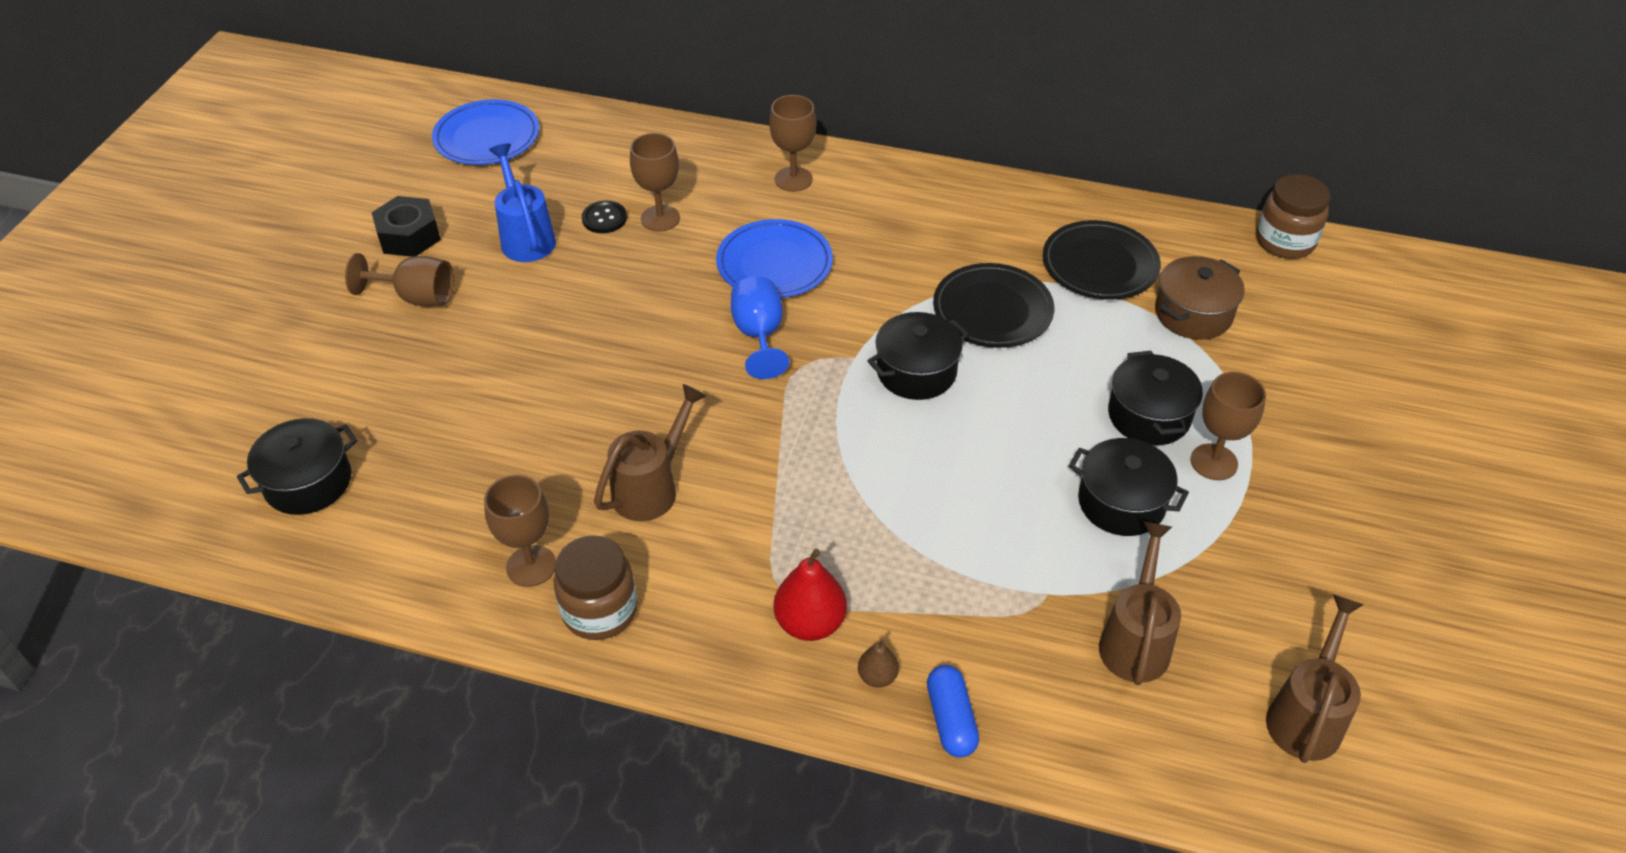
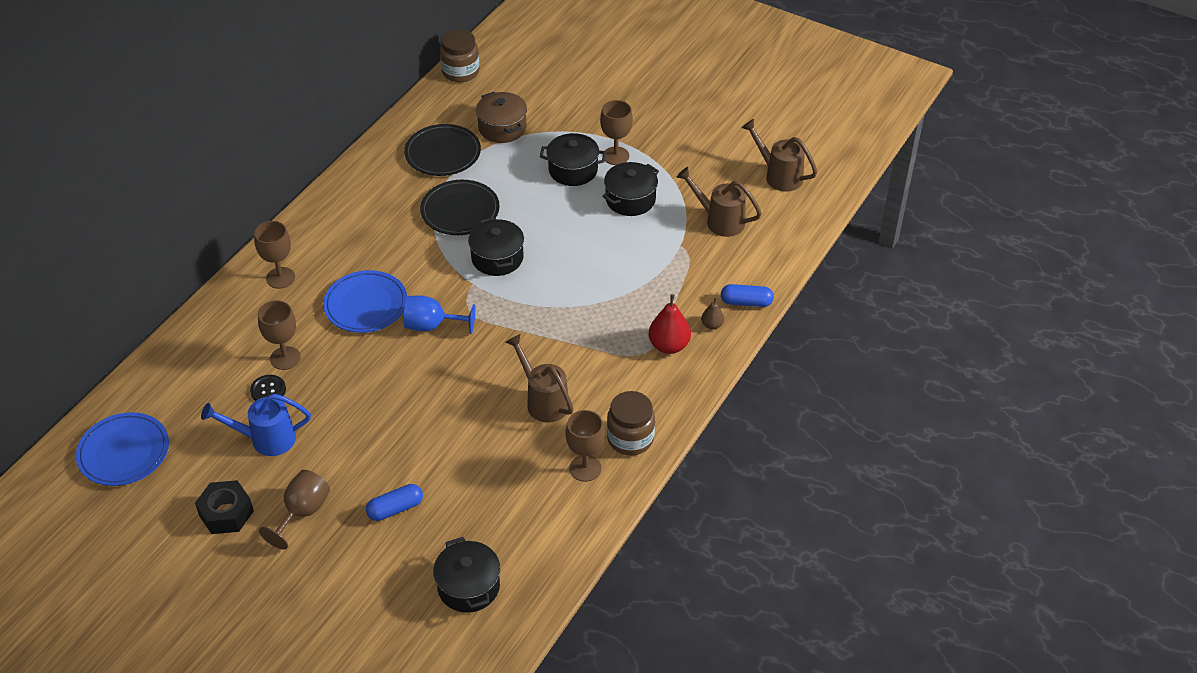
camera: 75 degrees left, 0 degrees up
none -> blue capsule [366,484,423,521]

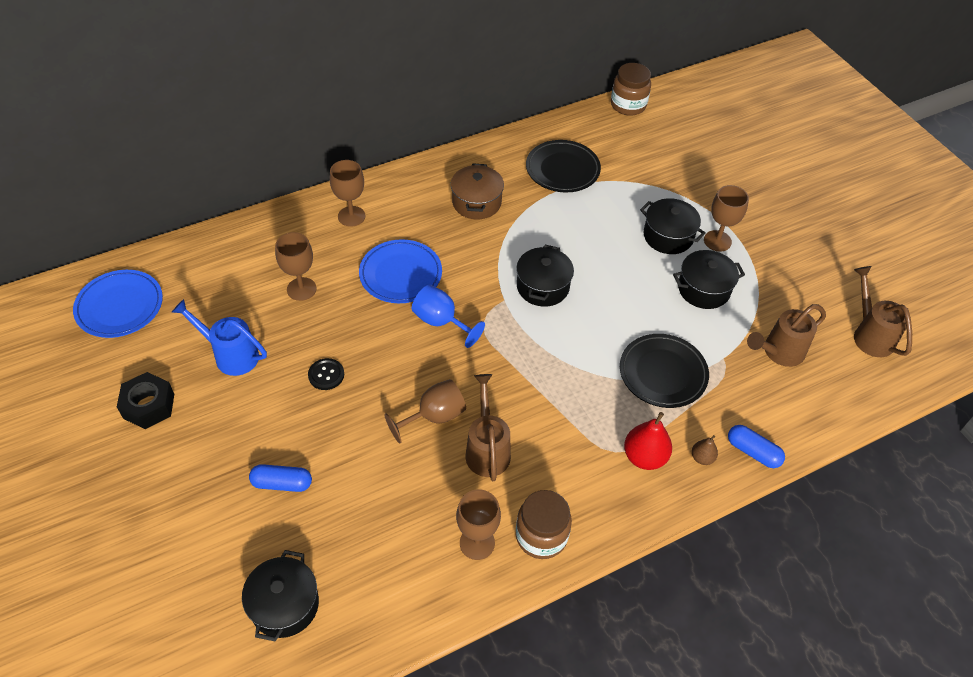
camera: 30 degrees right, 5 degrees up
black button [250,375,286,401] -> black button moved to [308,358,344,390]
brown goblet [259,470,330,550] -> brown goblet moved to [384,379,466,444]
black plate [420,180,500,235] -> black plate moved to [620,334,709,408]
brown pot [476,92,527,143] -> brown pot moved to [451,163,504,219]
brown watering can [676,167,762,237] -> brown watering can turned 90 degrees counterclockwise [747,304,826,367]

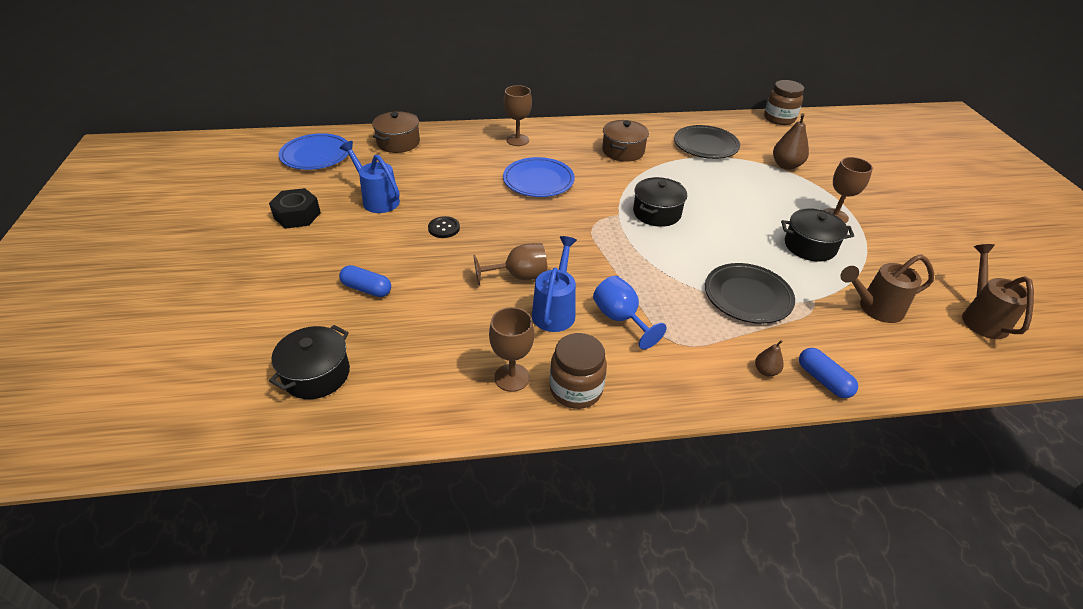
camera: 20 degrees right, 10 degrees down
brown goblet [275,232,317,301] -> none
blue goblet [412,285,485,348] -> blue goblet moved to [593,276,667,350]
brown watering can [466,374,511,481] -> blue watering can [532,236,577,332]
red pear [624,412,672,470] -> none
black pot [640,198,706,254] -> none
none -> brown pot [372,111,420,153]
none -> brown pear [773,113,809,170]

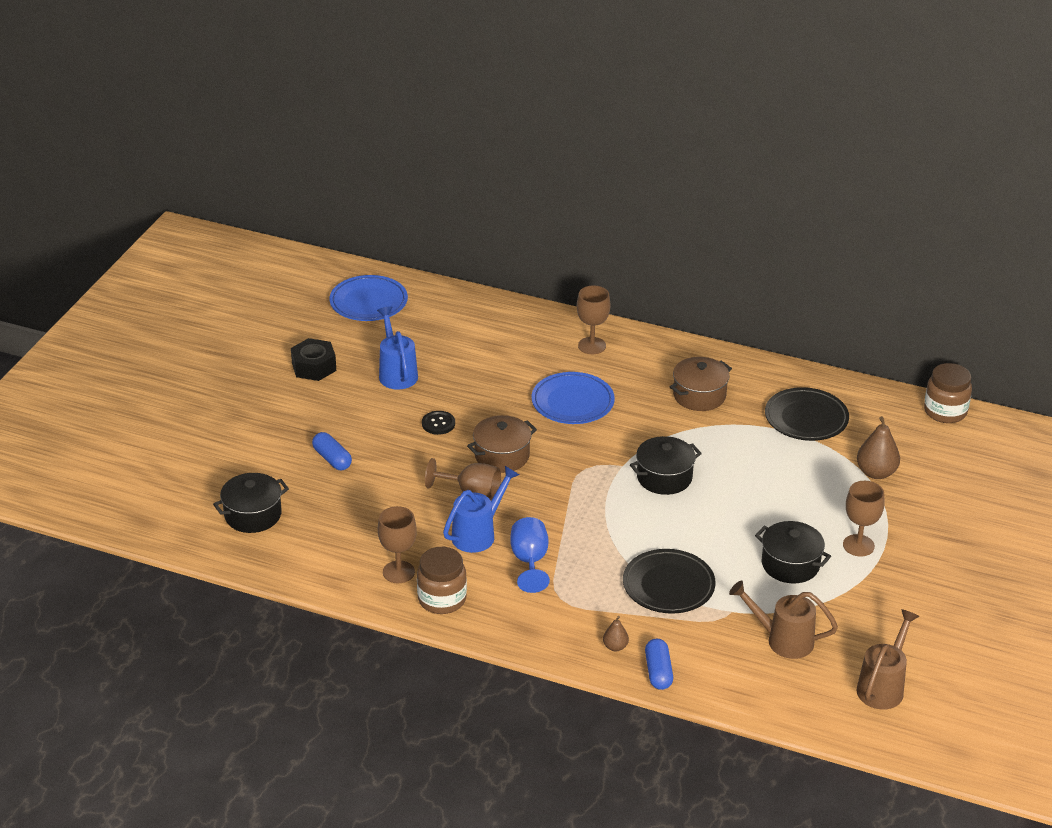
camera: 30 degrees right, 5 degrees down
brown pot [372,111,420,153] -> brown pot moved to [467,415,537,473]

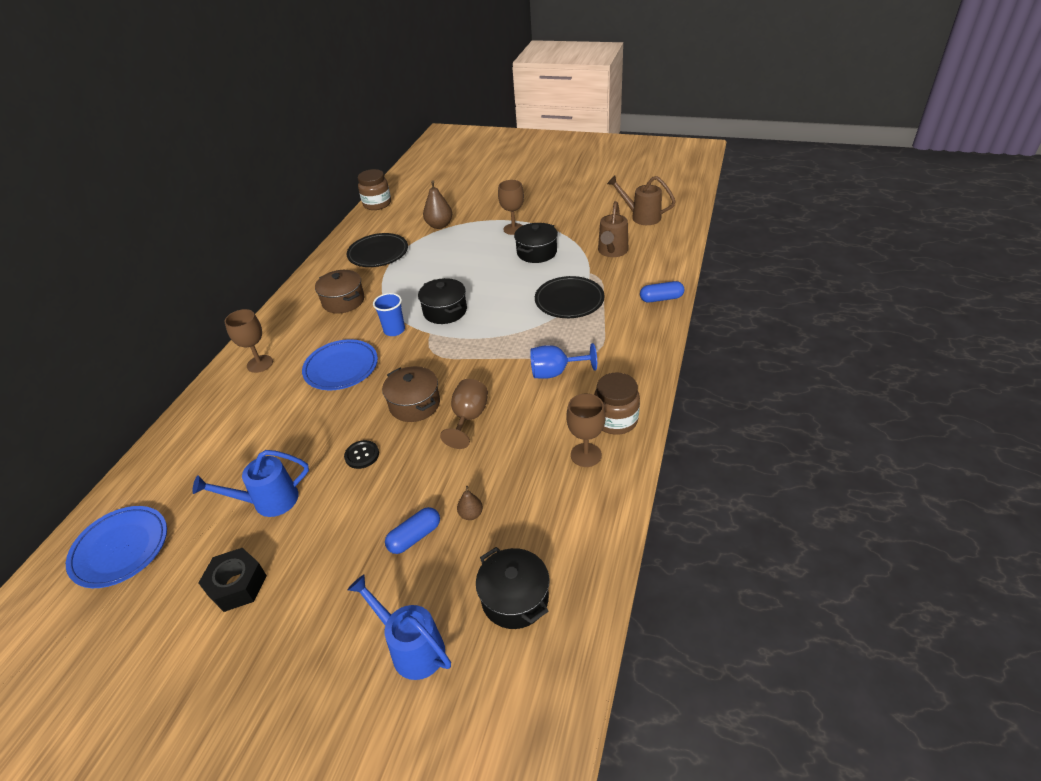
camera: 90 degrees left, 5 degrees up
blue watering can [443,466,519,553] -> blue watering can moved to [347,574,451,680]
brown pear [603,616,629,651] -> brown pear moved to [457,486,483,520]
none -> blue cup [373,293,405,336]

